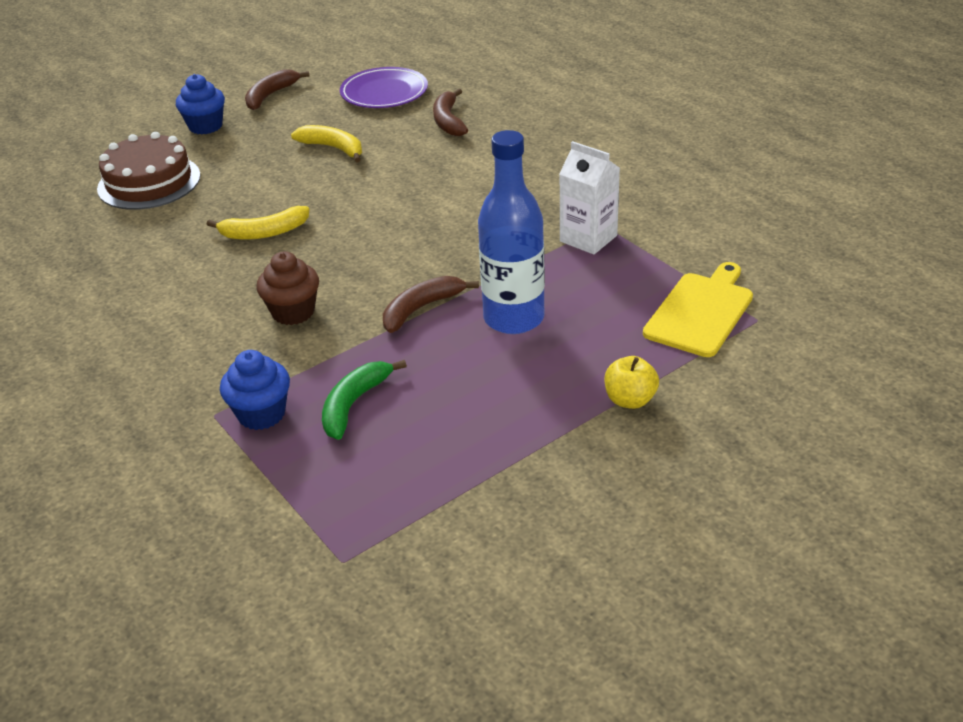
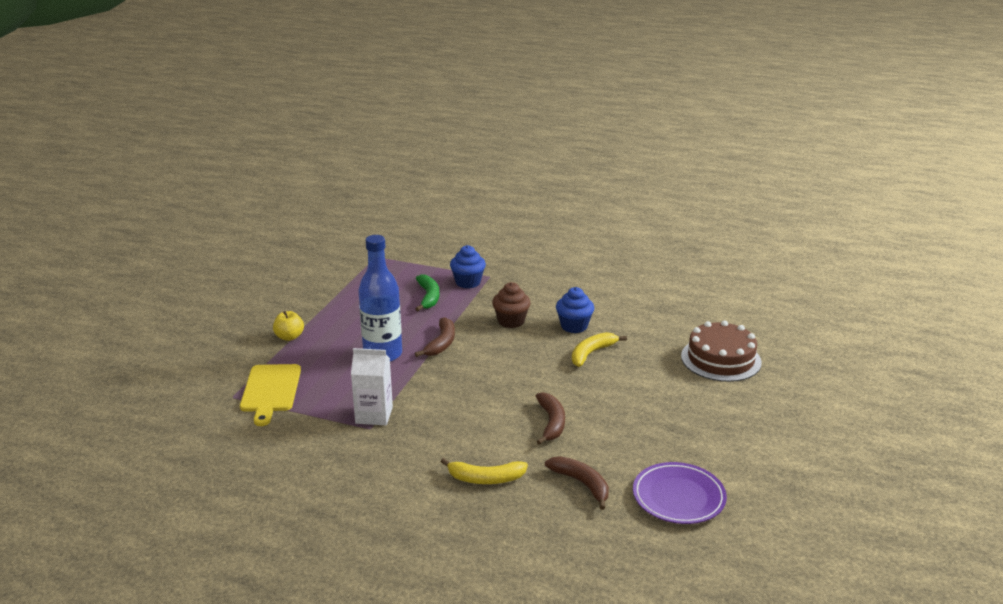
camera: 145 degrees right, 10 degrees down
blue cupcake [176,74,225,135] -> blue cupcake moved to [556,287,594,333]
brown banana [245,69,310,110] -> brown banana moved to [536,392,565,445]
yellow banana [291,125,362,163] -> yellow banana moved to [440,458,528,484]

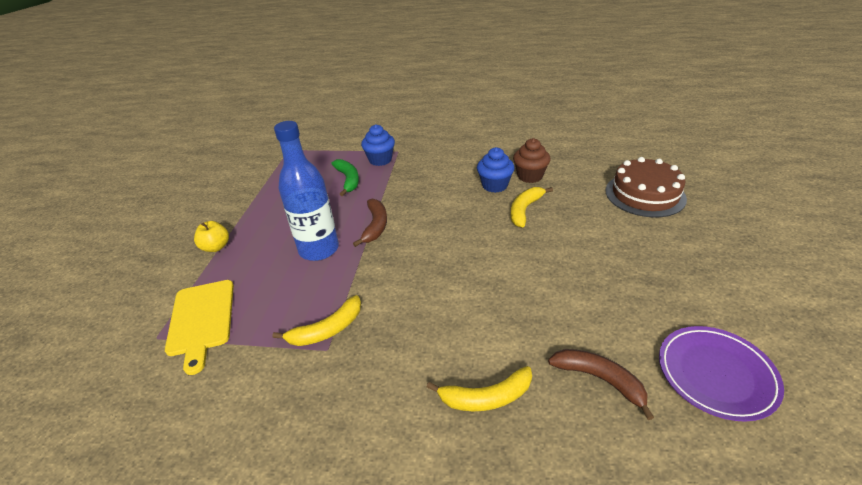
camera: 10 degrees left, 10 degrees up
white carton [351,348,393,425] -> yellow banana [273,295,361,346]
brown cupcake [492,282,531,328] -> brown cupcake moved to [513,138,550,183]
brown banana [536,392,565,445] -> none

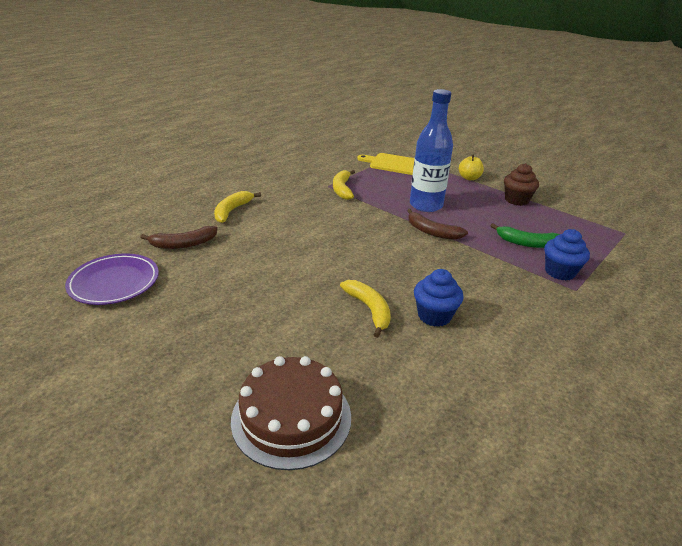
camera: 120 degrees right, 5 degrees down
brown cupcake [513,138,550,183] -> brown cupcake moved to [504,163,539,206]

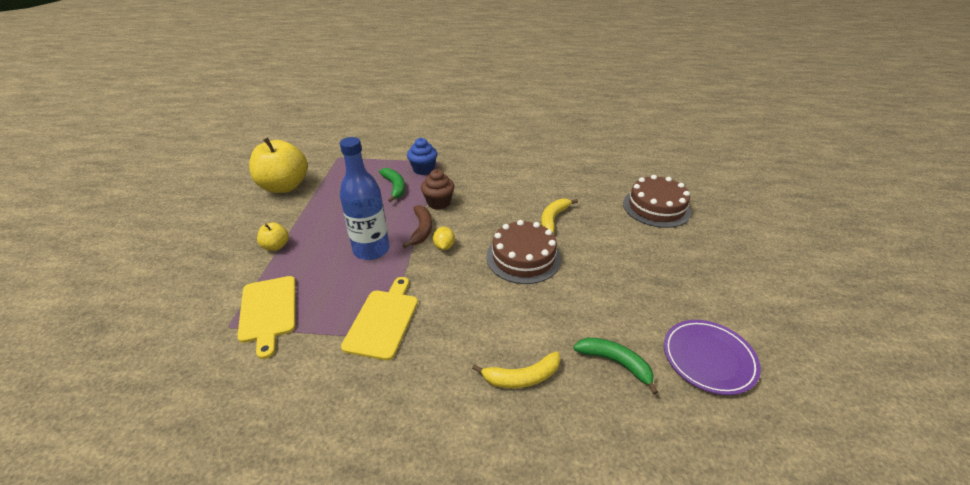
camera: 125 degrees left, 5 degrees up
brown banana [140,226,217,249] -> green banana [573,338,658,395]
yellow banana [333,170,355,200] -> yellow cutting board [341,277,418,361]
blue cupcake [414,269,464,327] -> none
brown cupcake [504,163,539,206] -> brown cupcake moved to [421,169,455,209]
none -> yellow apple [249,137,307,193]
none -> yellow lemon [433,227,455,250]
none -> brown cake [486,220,561,284]

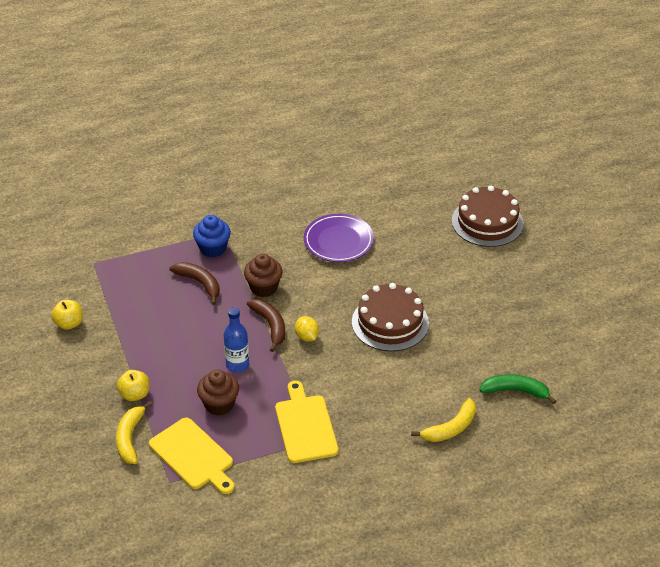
camera: 25 degrees left, 5 degrees up
yellow apple [249,137,307,193] -> yellow apple [51,300,83,330], size x0.47
blue bottle [340,137,390,260] -> blue bottle [224,307,249,372], size x0.59
green banana [379,168,405,202] -> brown banana [169,262,220,305]
yellow banana [541,199,578,233] -> yellow banana moved to [116,402,152,464]
purple plate [664,320,761,395] -> purple plate moved to [304,214,374,262]
none -> brown cupcake [197,369,239,416]

